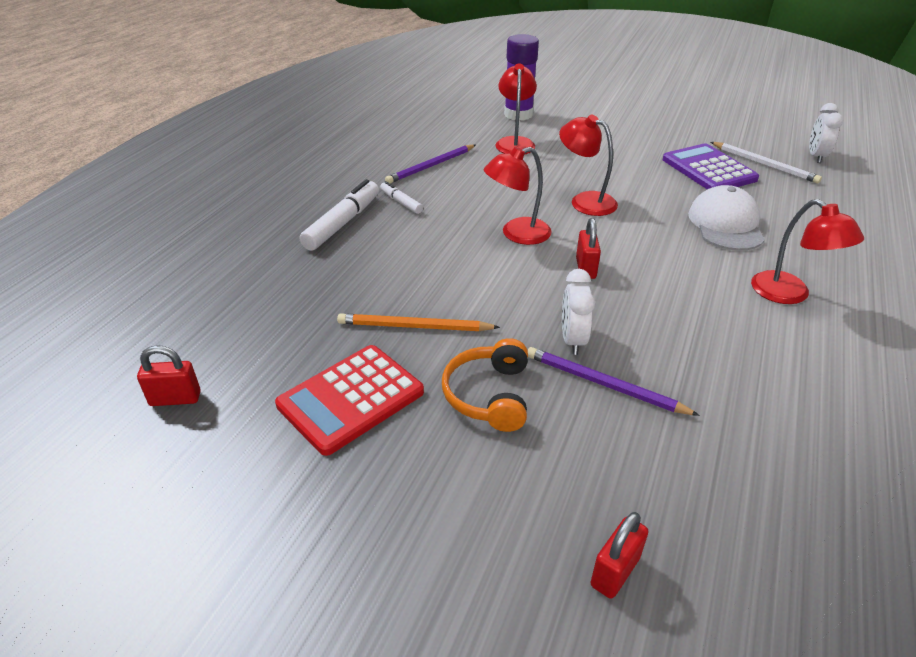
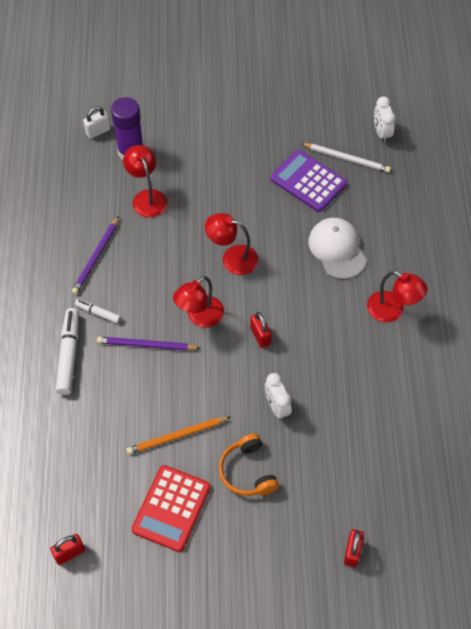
camera: 25 degrees left, 20 degrees up
purple pencil [528,347,700,416] -> purple pencil moved to [97,337,200,351]
none -> white padlock [83,107,111,139]

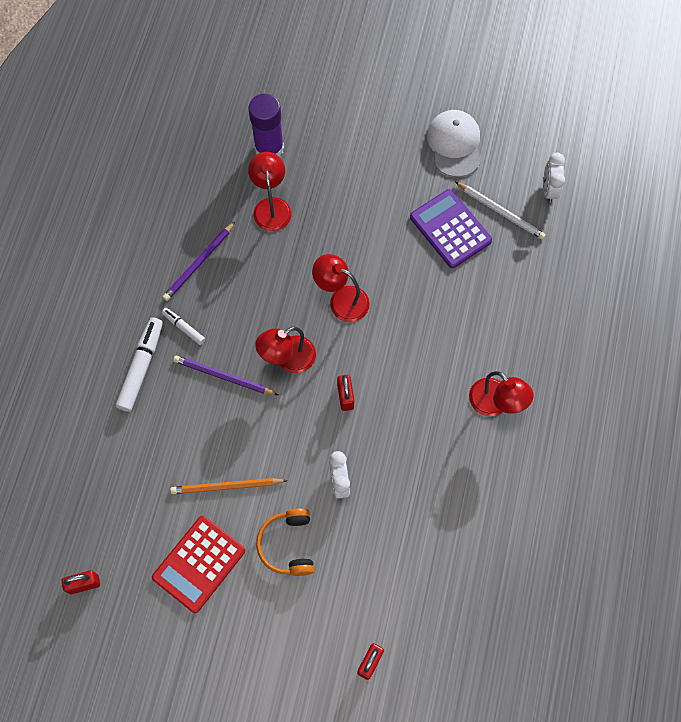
camera: 15 degrees right, 10 degrees up
white padlock [83,107,111,139] -> none
white cap [309,218,366,279] -> white cap moved to [427,110,481,177]

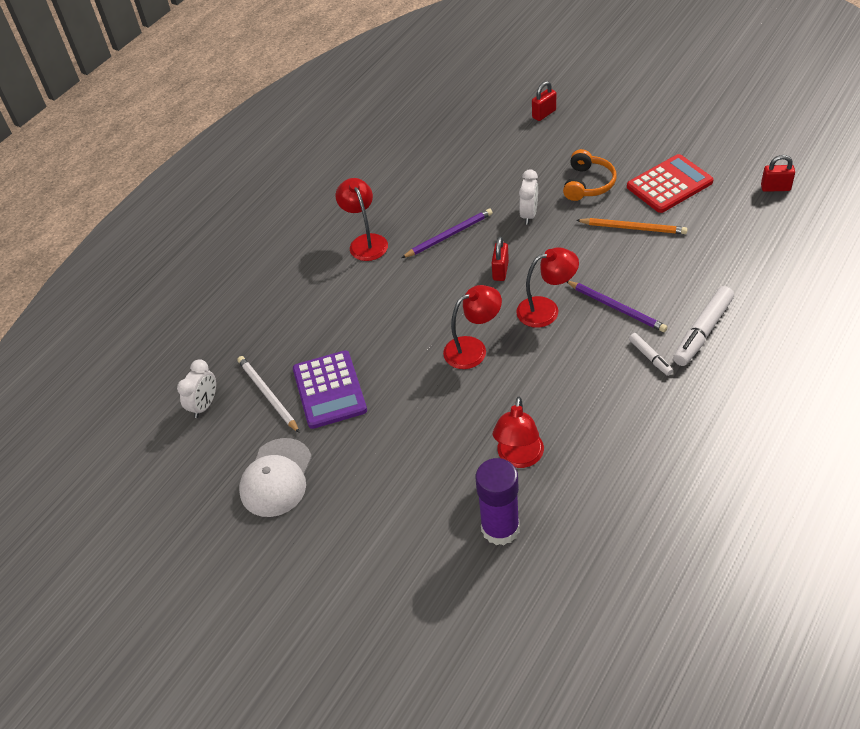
camera: 155 degrees left, 20 degrees down
purple pencil [163,222,235,301] -> purple pencil moved to [402,208,493,258]
red lamp [312,254,370,322] -> red lamp turned 75 degrees counterclockwise [443,285,502,369]

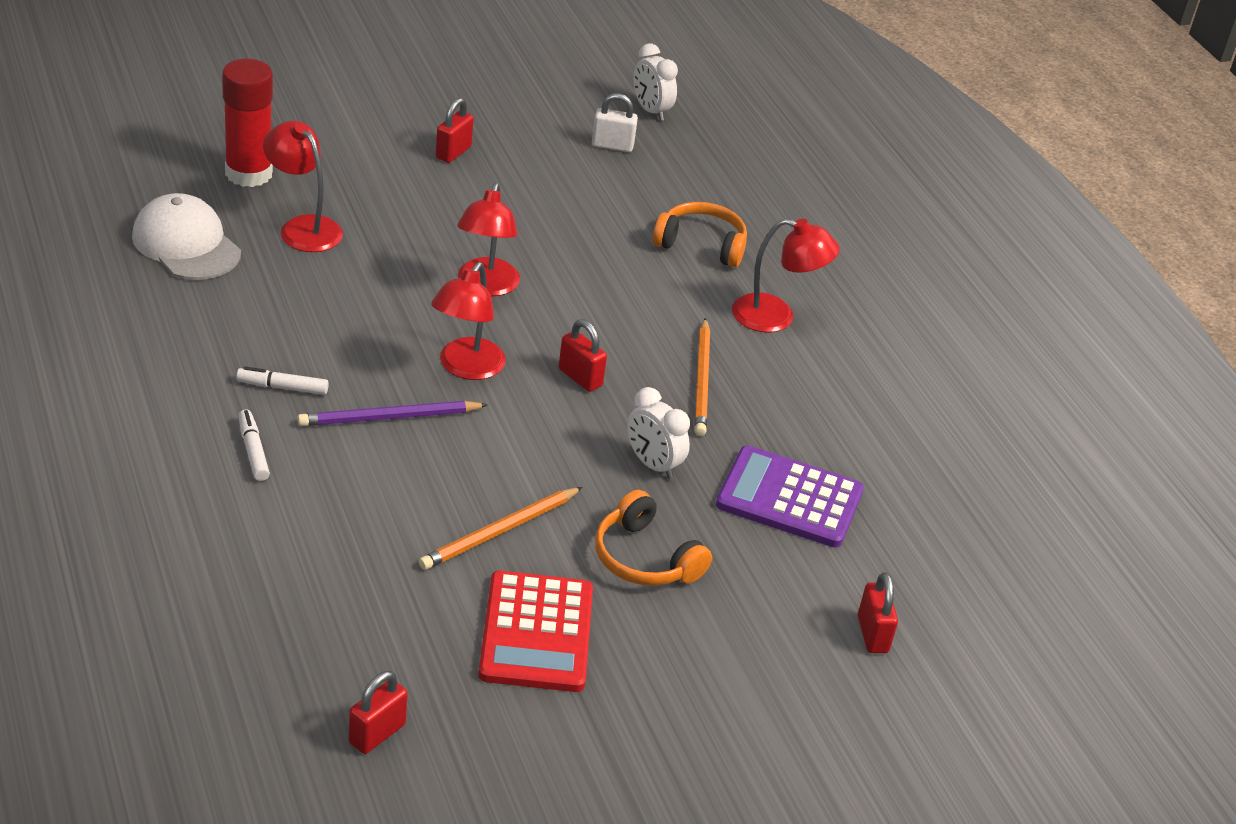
camera: 115 degrees right, 10 degrees down
white pencil [237,356,300,433] -> white padlock [592,93,638,152]
white cap [239,438,312,517] -> white cap moved to [132,193,241,280]
purple calculator [293,350,367,429] -> purple calculator moved to [716,445,864,548]
purple pencil [402,208,493,258] -> orange pencil [694,318,710,436]
purple glue stick [476,458,520,545] -> red glue stick [222,59,273,187]
white marker [673,286,734,366] -> white marker [238,410,270,481], size x0.55
none -> red padlock [436,98,474,163]
none -> orange headphones [653,202,747,268]

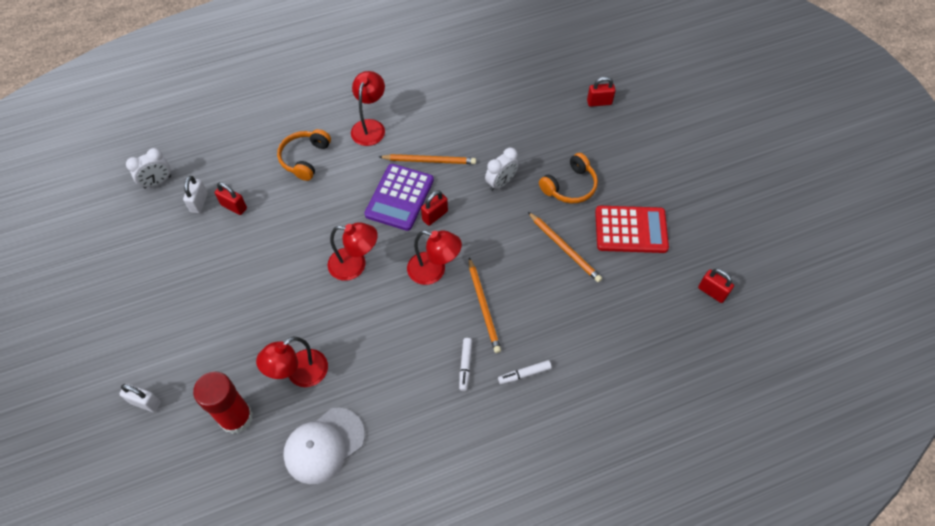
camera: 85 degrees left, 20 degrees up
purple pencil [298,401,488,426] -> orange pencil [469,258,501,353]
red padlock [436,98,474,163] -> red padlock moved to [215,182,247,215]
purple calculator [716,445,864,548] -> purple calculator moved to [364,164,434,231]
none -> white padlock [119,384,161,412]

